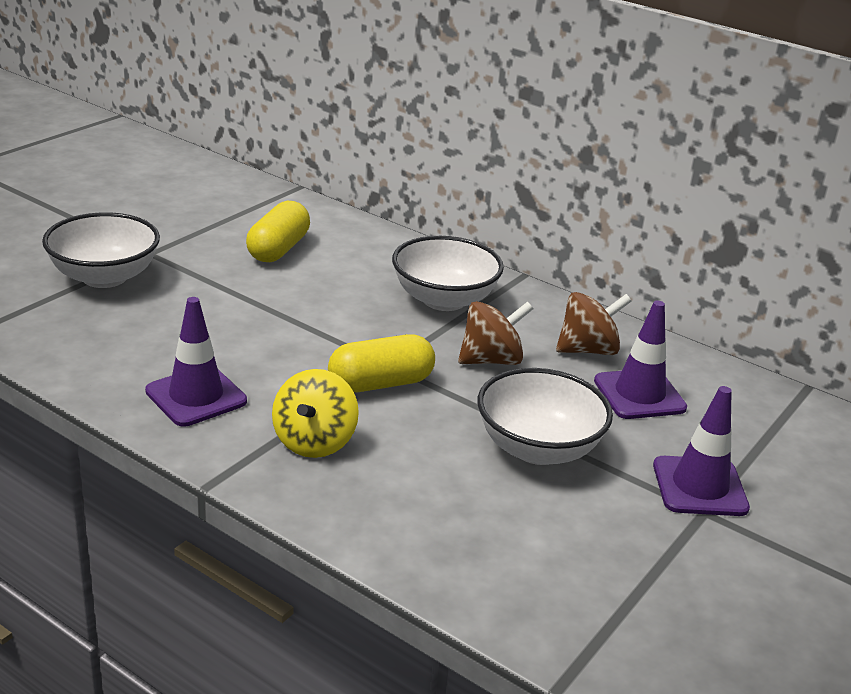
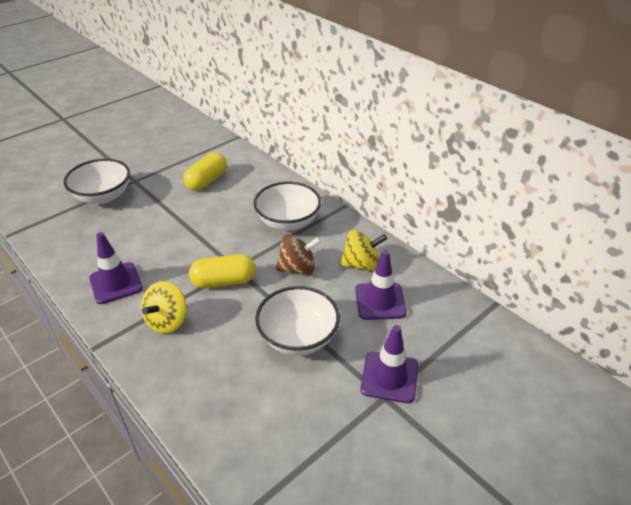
camera: 15 degrees right, 10 degrees up
brown spinning top [556,292,632,355] -> yellow spinning top [340,230,387,271]

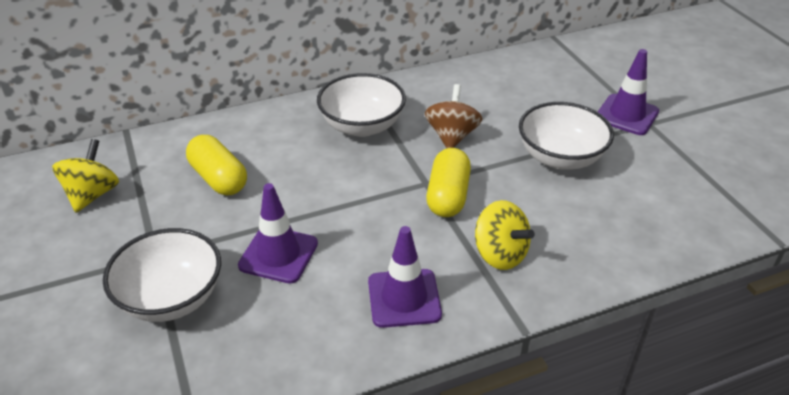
camera: 70 degrees left, 0 degrees up
yellow spinning top [340,230,387,271] -> yellow spinning top moved to [52,139,119,213]
purple traffic cone [355,250,407,320] -> purple traffic cone moved to [238,183,318,284]

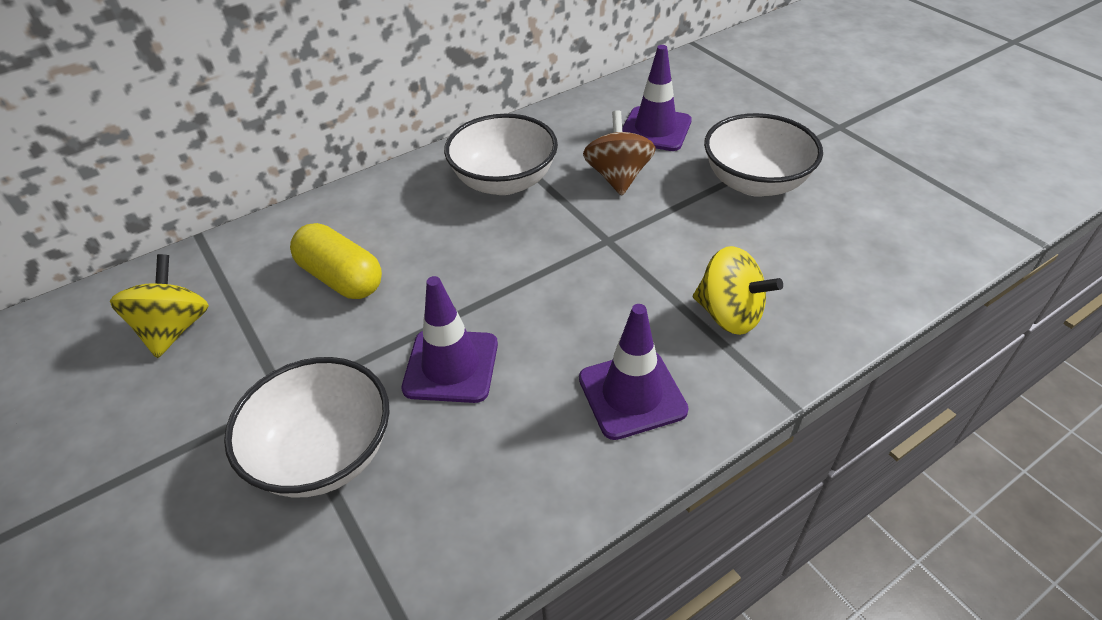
camera: 10 degrees left, 5 degrees up
yellow capsule [426,148,471,217] -> none
purple traffic cone [598,49,659,135] -> purple traffic cone moved to [622,45,692,151]

